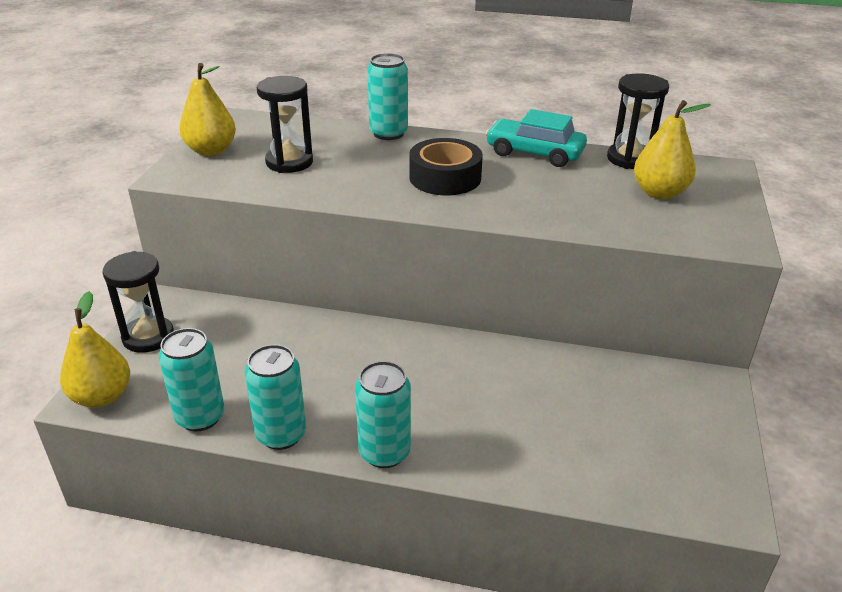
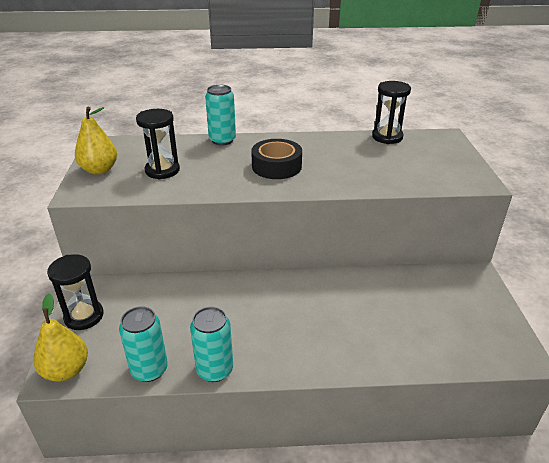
camera: 15 degrees left, 0 degrees up
turquoise can [355,361,411,468] -> none
turquoise car [486,109,587,167] -> none
yellow pear [634,100,711,199] -> none

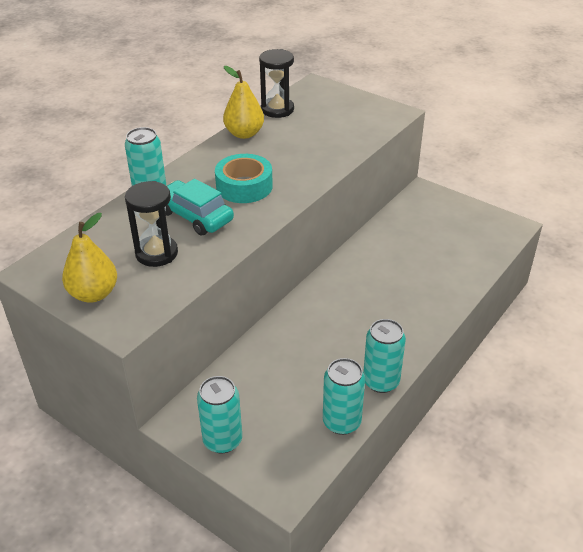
camera: 50 degrees left, 5 degrees up
yellow pear [33,293,88,382] -> yellow pear moved to [223,66,264,139]
black hourglass [47,254,103,330] -> turquoise can [197,376,242,453]
black tape [251,139,302,179] -> turquoise tape [215,154,273,203]
none -> turquoise car [165,179,234,236]

